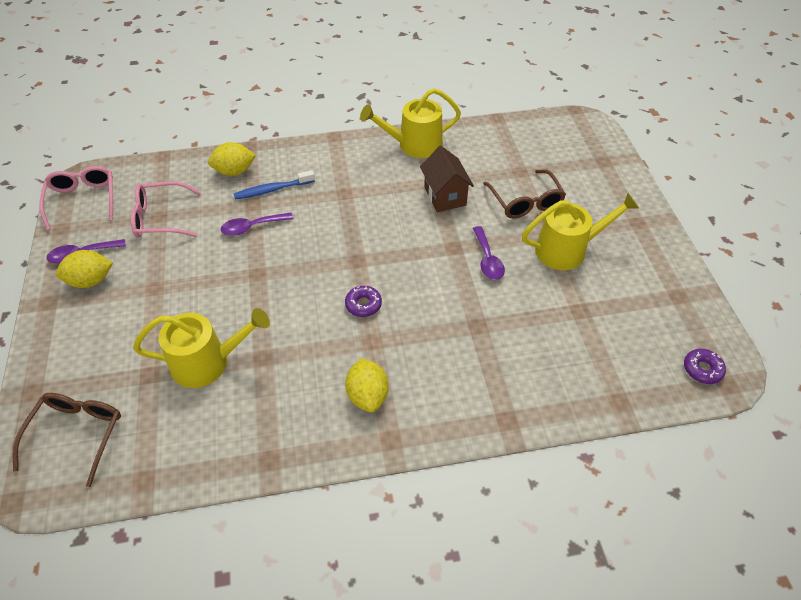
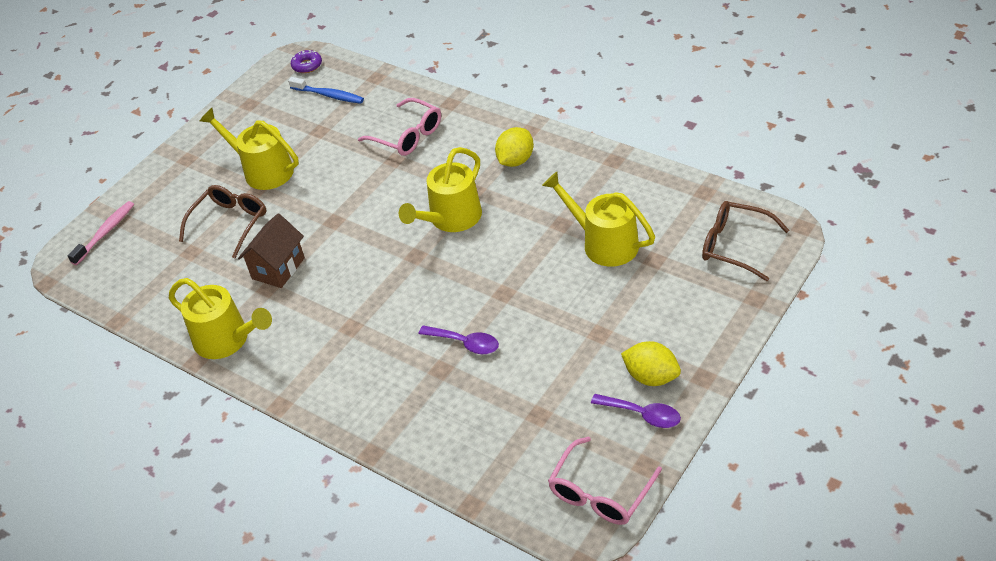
camera: 130 degrees left, 5 degrees down
brown glasses [13,393,121,487] -> brown glasses turned 60 degrees clockwise [702,201,789,281]
pink glasses [131,181,201,238] -> pink glasses moved to [358,98,441,156]
yellow lemon [208,142,256,176] -> none
blue toothbrush [234,170,315,200] -> blue toothbrush moved to [288,77,364,104]
purple donut [345,286,382,317] -> yellow watering can [399,147,482,232]
purple spoon [473,226,505,280] -> none
none -> pink toothbrush [68,201,134,265]

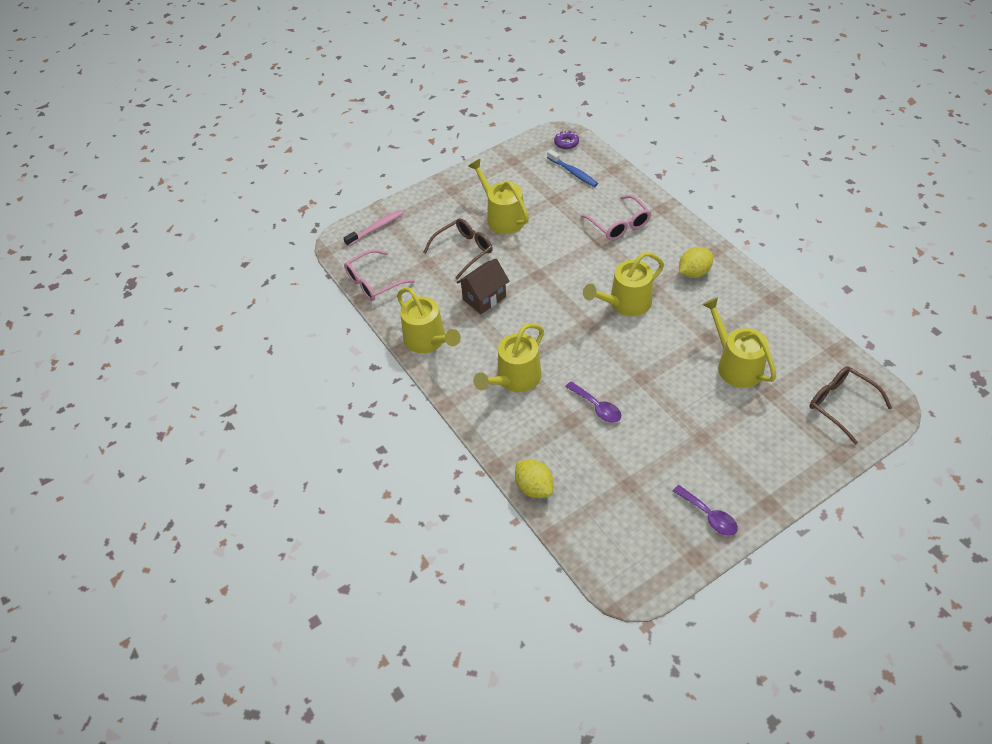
camera: 20 degrees right, 5 degrees up
pink glasses [548,437,662,525] -> pink glasses moved to [344,249,415,301]
yellow lemon [621,341,681,386] -> yellow lemon moved to [515,460,554,498]
none -> yellow watering can [473,323,544,392]

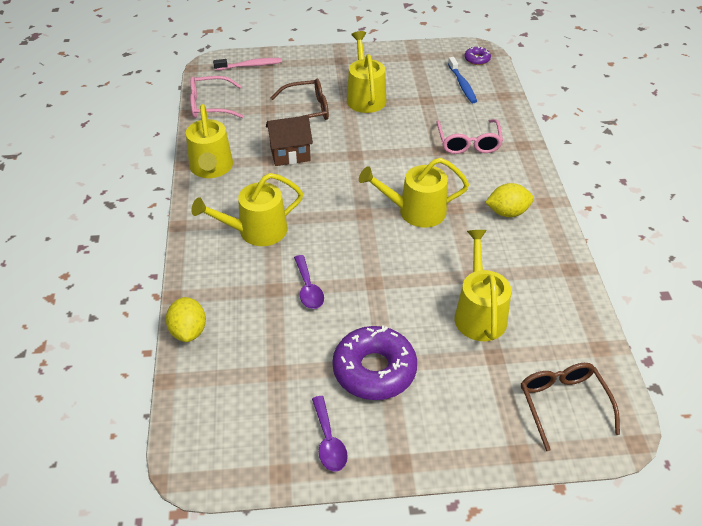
camera: 25 degrees right, 5 degrees down
none -> purple donut [332,326,417,400]

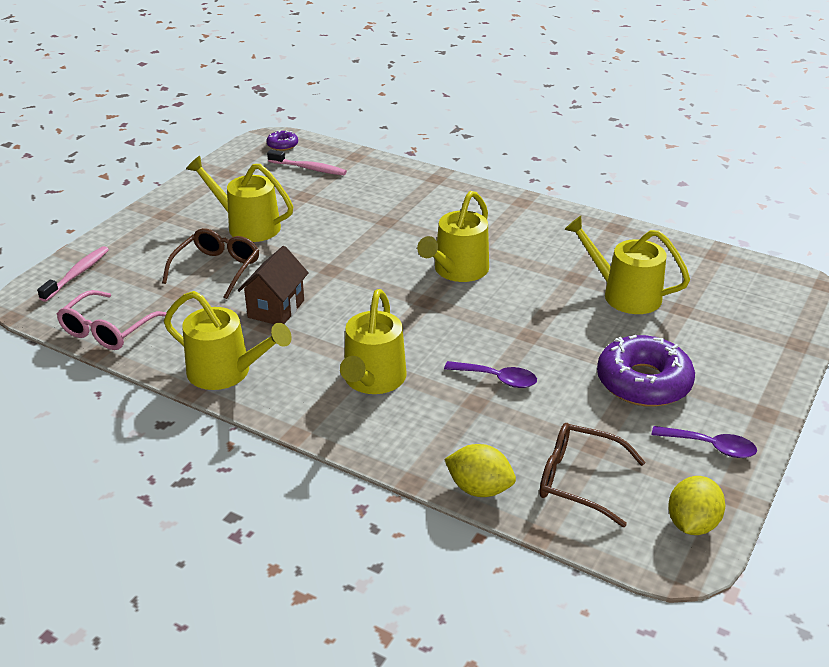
camera: 55 degrees left, 10 degrees down
pink glasses [437,119,503,154] -> none
blue toothbrush [448,57,477,103] -> pink toothbrush [267,150,347,175]
yellow lemon [485,183,534,217] -> yellow lemon moved to [668,476,725,535]
brown glasses [521,363,620,451] -> brown glasses moved to [539,423,646,527]

